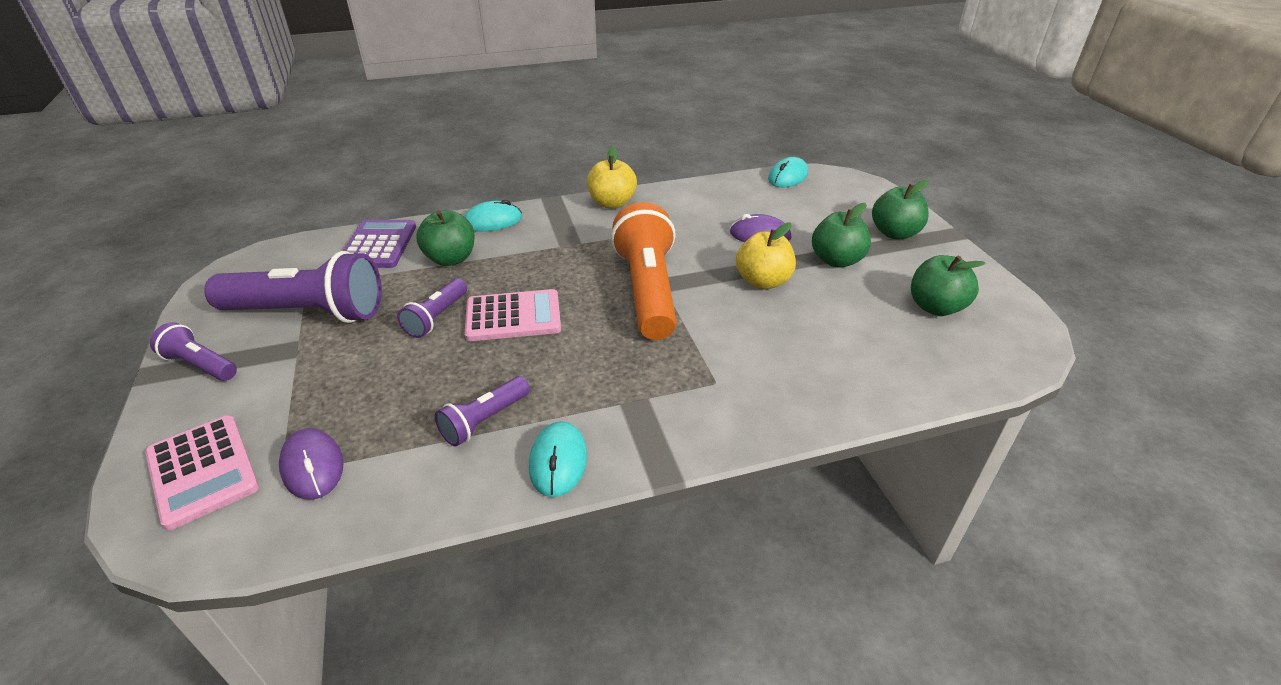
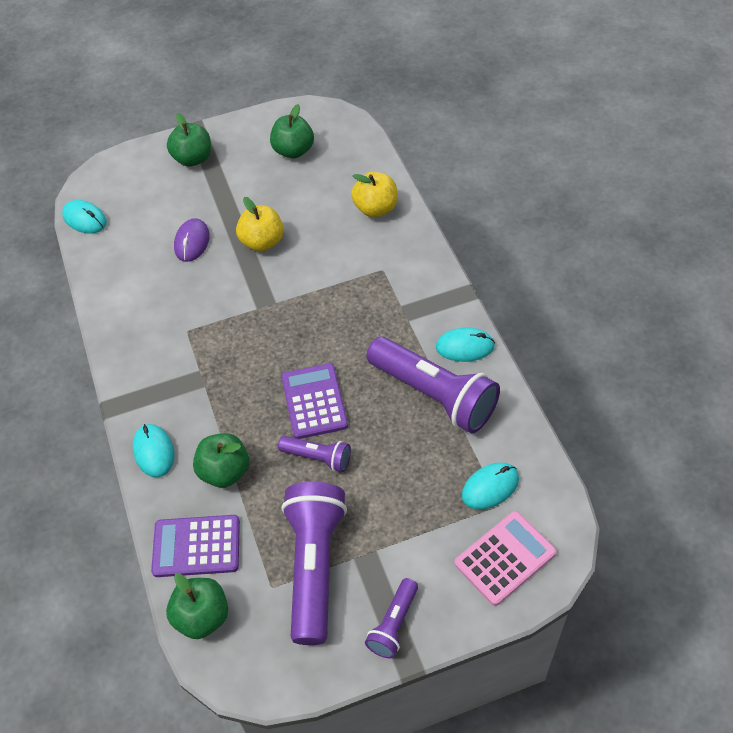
camera: 90 degrees left, 15 degrees up
purple mouse [279,428,344,500] -> turquoise mouse [462,463,519,509]
purple flashlight [435,376,530,446] -> purple flashlight [366,337,500,433], size x1.98
pink calculator [465,289,561,341] -> purple calculator [281,363,348,439]
yellow apple [587,147,637,209] -> yellow apple moved to [351,172,397,217]
orange flashlight [611,202,677,340] -> none
green apple [812,203,871,268] -> green apple moved to [166,573,228,639]

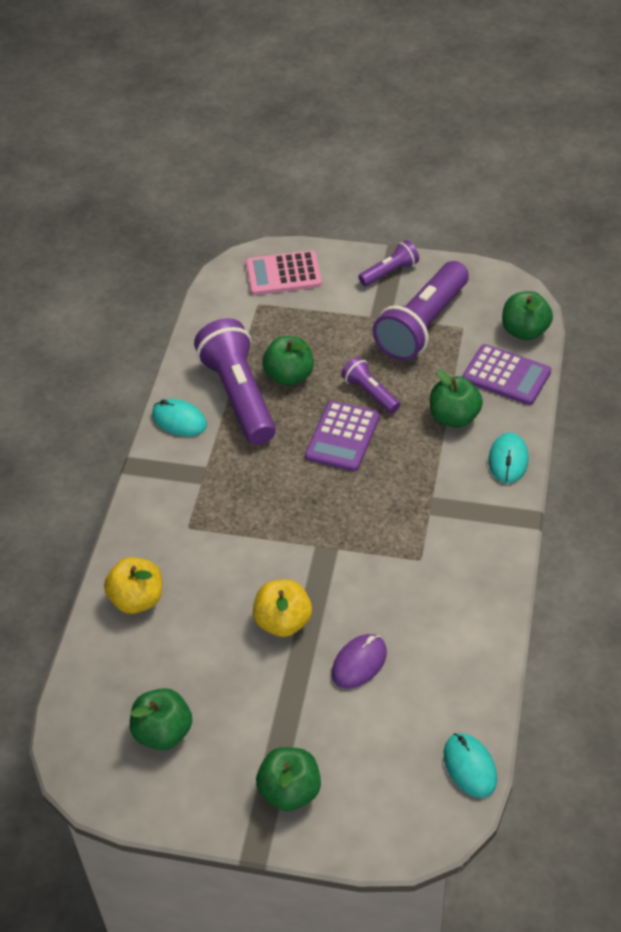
camera: 150 degrees left, 5 degrees down
turquoise mouse [462,463,519,509] -> none
none -> green apple [262,336,314,386]

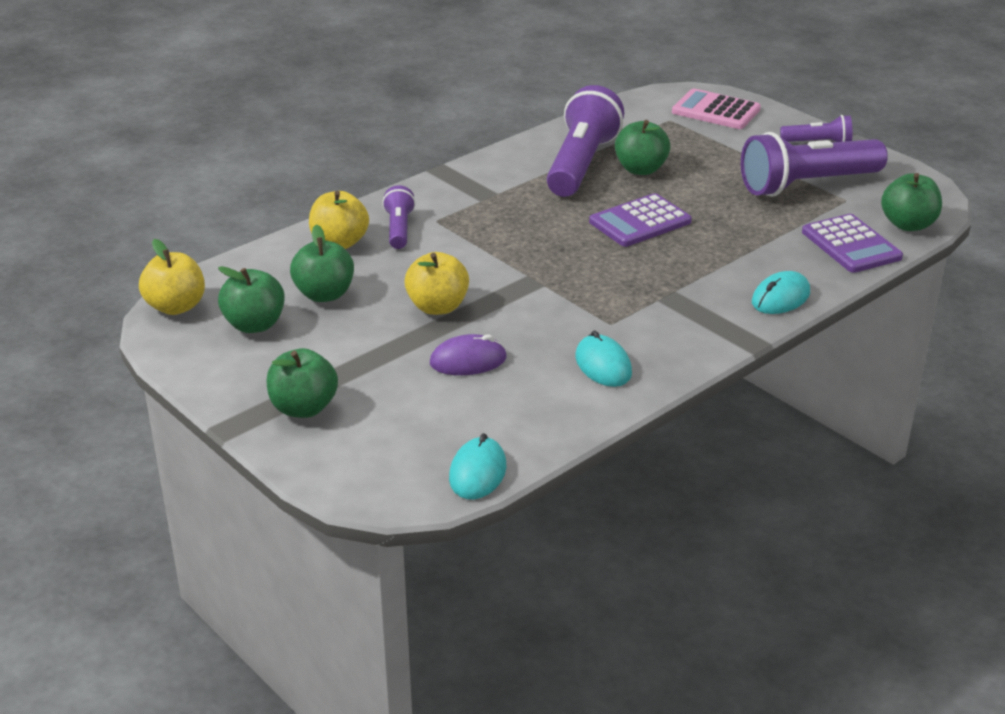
camera: 35 degrees right, 15 degrees down
turquoise mouse [152,399,207,436] -> turquoise mouse moved to [575,330,632,387]
purple flashlight [341,357,400,414] -> purple flashlight moved to [382,185,416,249]
green apple [430,370,483,428] -> green apple moved to [290,225,354,302]
none -> yellow apple [139,239,205,315]

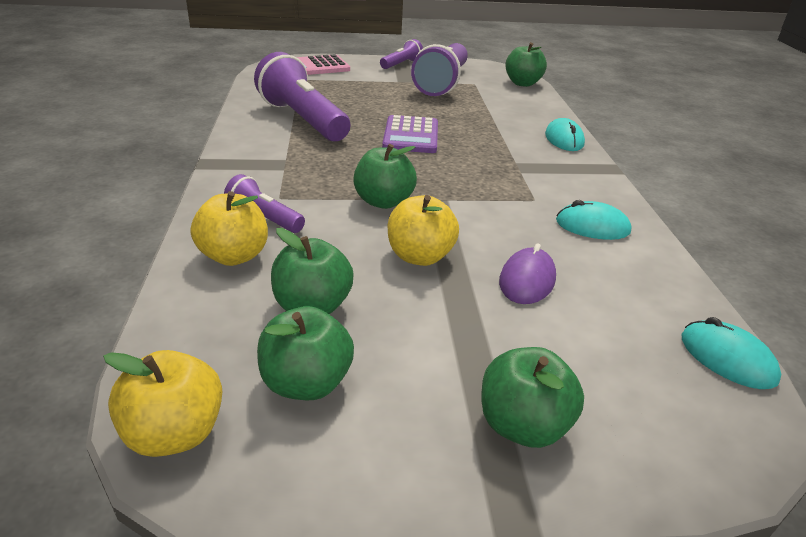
camera: 55 degrees left, 0 degrees up
green apple [615,120,670,175] -> green apple moved to [353,144,417,209]
purple calculator [802,214,903,273] -> none

